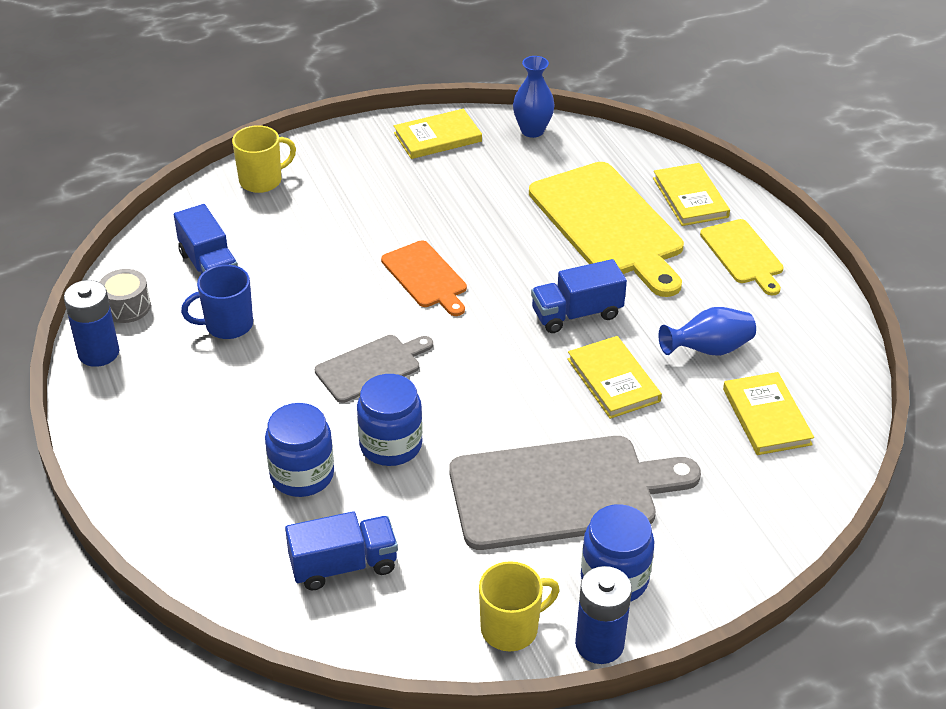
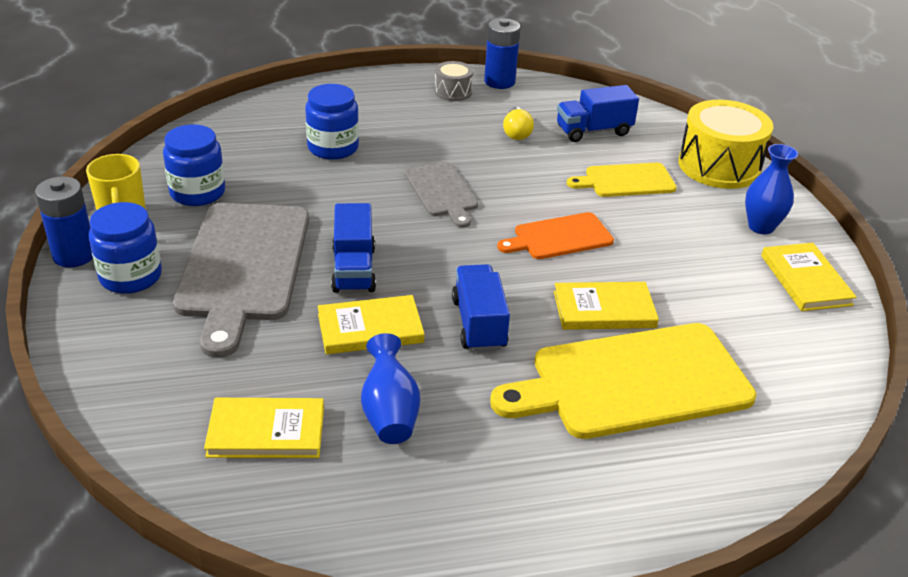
camera: 100 degrees right, 5 degrees down
grey drum [100,269,151,323] -> grey drum moved to [434,61,473,101]
blue mug [181,265,253,339] -> yellow light bulb [503,107,534,140]
yellow mug [232,125,296,193] -> yellow drum [678,100,773,189]
blue truck [285,511,398,590] -> blue truck moved to [331,203,376,293]
blue jar [357,374,423,466] -> blue jar moved to [163,124,225,206]
blue vase [513,56,555,138] -> blue vase moved to [745,144,798,234]
yellow book [653,163,730,226] -> yellow book moved to [554,282,659,330]
yellow cutting board [700,219,784,296] -> yellow cutting board moved to [567,163,677,197]

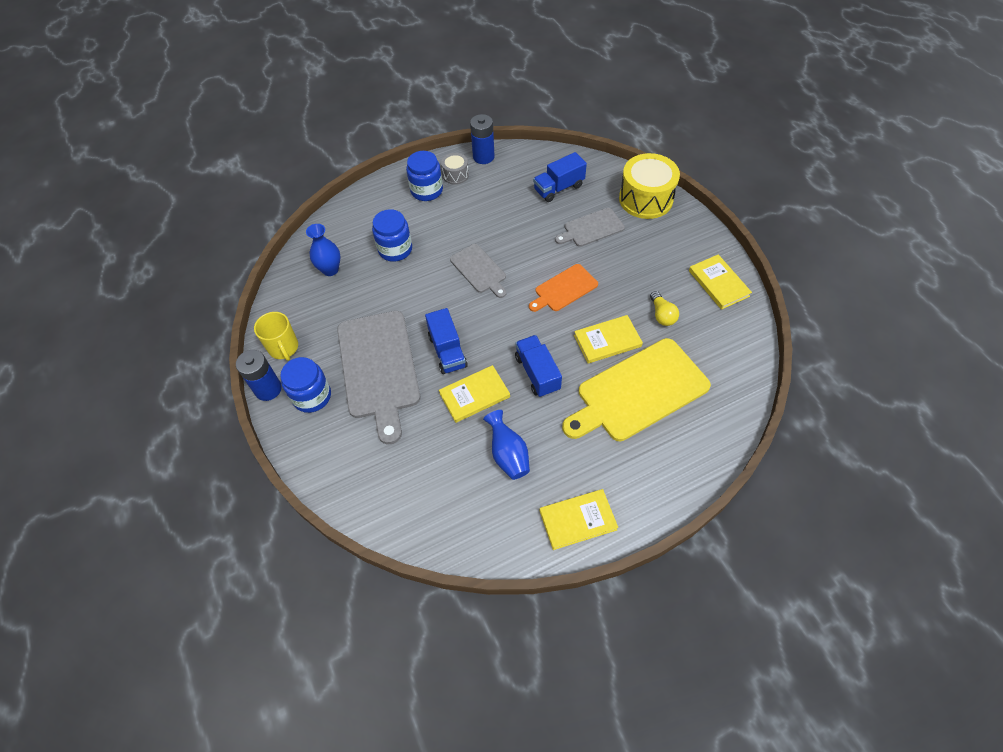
camera: 10 degrees left, 20 degrees up
blue jar [163,124,225,206] -> blue jar moved to [406,151,443,201]
yellow book [204,398,324,458] -> yellow book moved to [540,489,618,550]
yellow light bulb [503,107,534,140] -> yellow light bulb moved to [650,291,679,326]
yellow cutting board [567,163,677,197] -> grey cutting board [555,208,625,247]
blue vase [745,144,798,234] -> blue vase moved to [306,224,340,276]

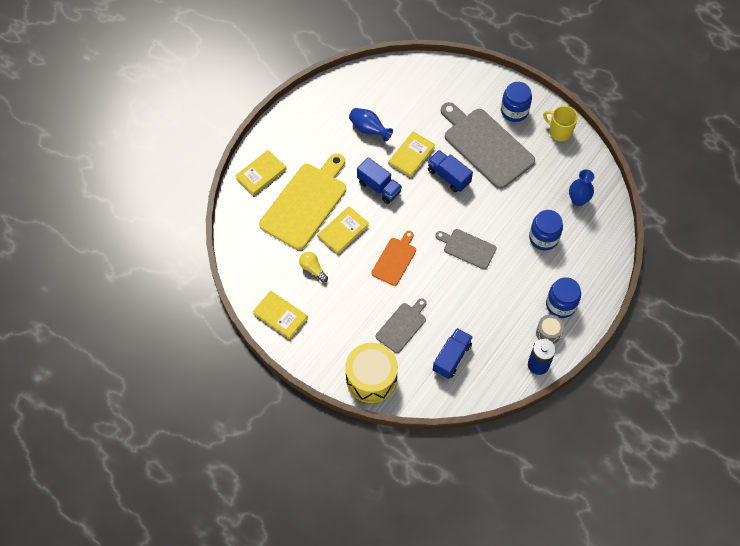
camera: 150 degrees right, 5 degrees up
blue battery [236,350,282,401] -> none
yellow book [540,489,618,550] -> yellow book moved to [235,150,286,196]

